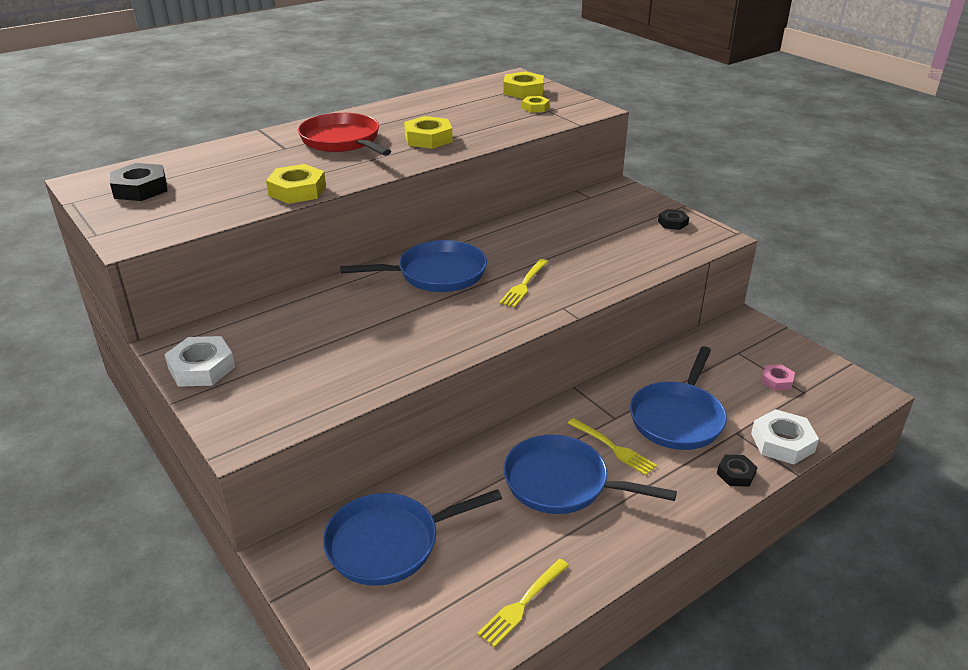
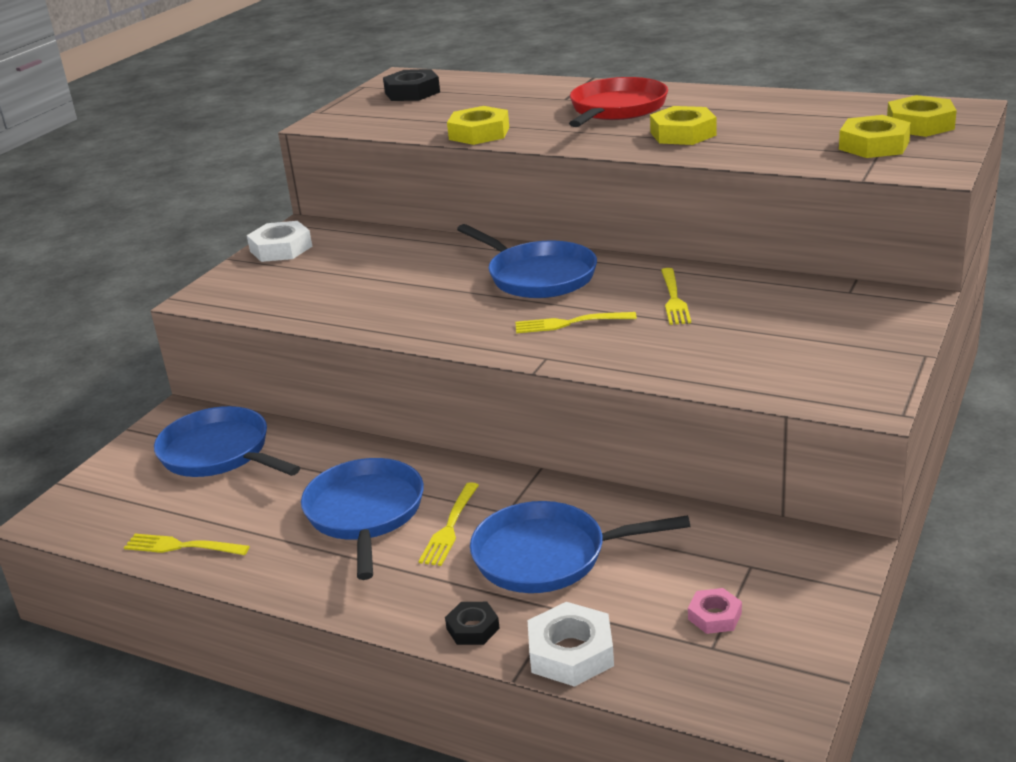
camera: 65 degrees right, 5 degrees down
yellow nut [522,96,550,113] -> yellow nut [839,115,911,158], size x1.70
black nut [658,209,689,230] -> none
none -> yellow fork [661,268,691,325]

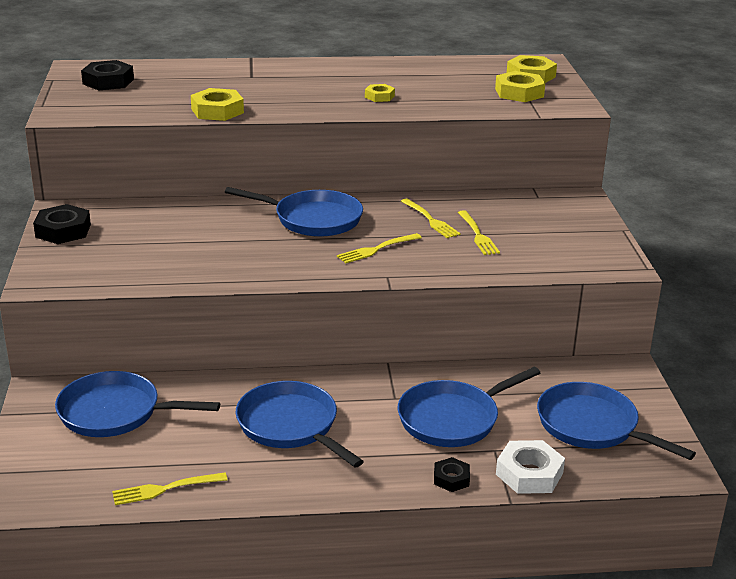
camera: 35 degrees left, 0 degrees up
white nut [247,221,312,262] -> black nut [33,204,91,244]
yellow fork [419,482,479,566] -> yellow fork moved to [458,210,500,255]
red pan [569,77,668,127] -> none
yellow nut [650,106,716,145] -> yellow nut [365,84,395,102], size x0.59
pink nut [688,588,742,634] -> blue pan [537,382,696,460]

